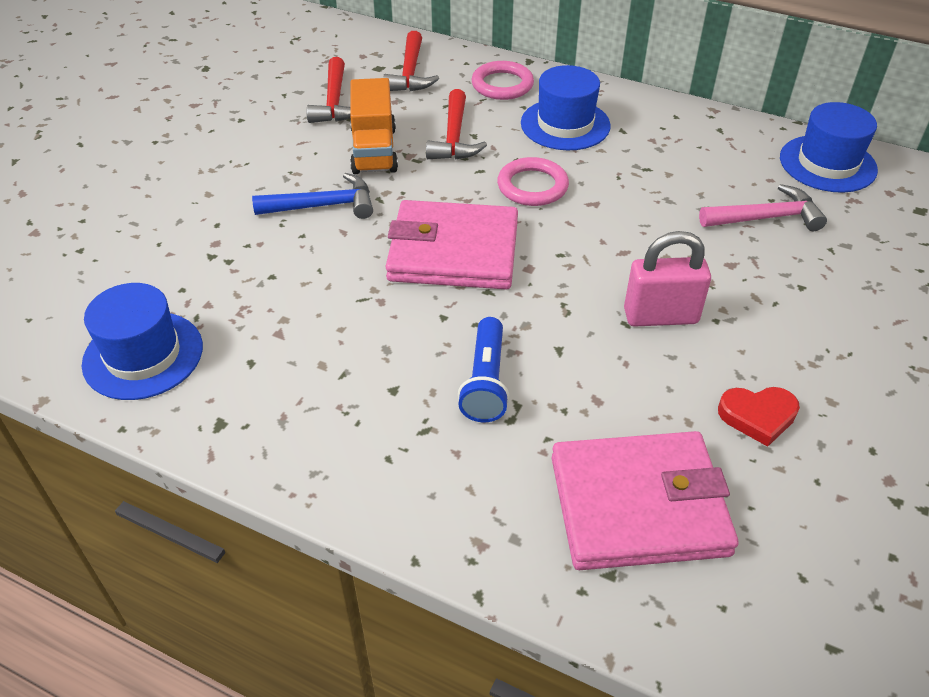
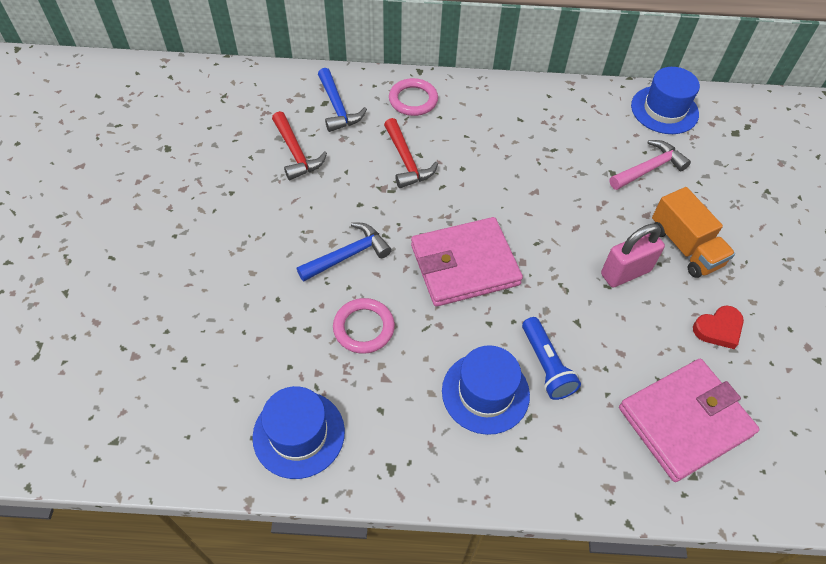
camera: 25 degrees left, 10 degrees up
orange truck [350,78,398,174] -> orange truck moved to [652,187,735,278]
red hammer [383,31,439,91] -> blue hammer [318,68,367,132]
pink ring [497,157,569,206] -> pink ring moved to [333,298,395,354]
blue hat [521,65,611,150] -> blue hat moved to [442,345,530,435]

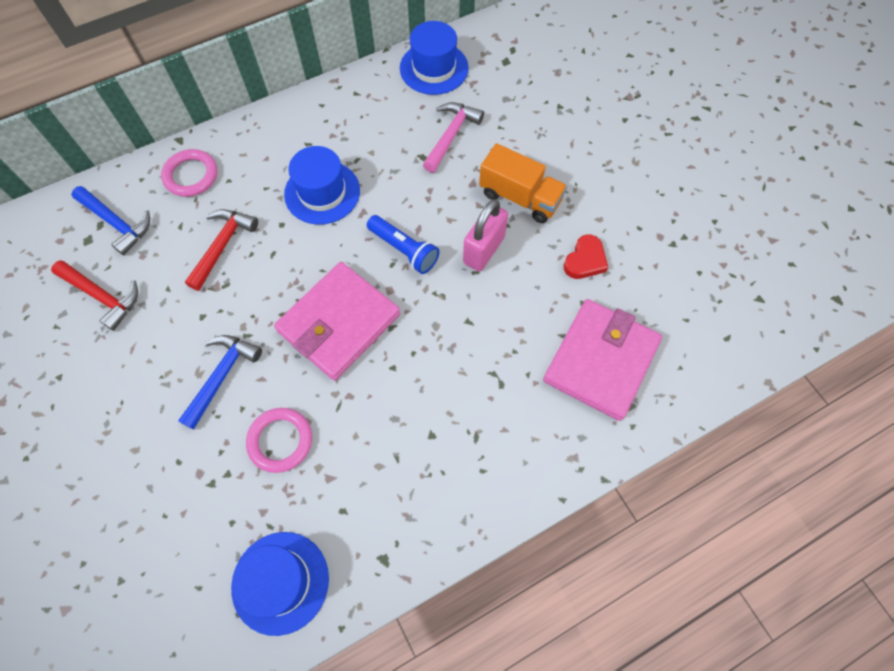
camera: 30 degrees left, 10 degrees up
red hammer [384,118,438,188] -> red hammer turned 105 degrees counterclockwise [185,209,258,291]
blue hat [442,345,530,435] -> blue hat moved to [284,146,360,225]
blue flashlight [522,317,581,400] -> blue flashlight moved to [367,215,439,274]

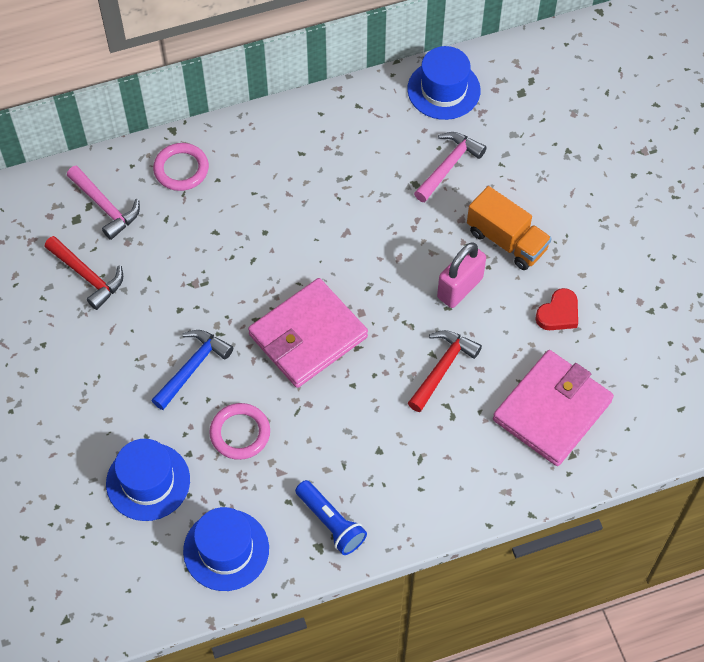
camera: 10 degrees right, 5 degrees down
blue hammer [71,186,150,255] -> pink hammer [67,165,140,240]
red hammer [185,209,258,291] -> red hammer moved to [408,330,482,412]
blue hat [284,146,360,225] -> blue hat moved to [106,439,190,521]
blue flashlight [367,215,439,274] -> blue flashlight moved to [295,480,367,555]

